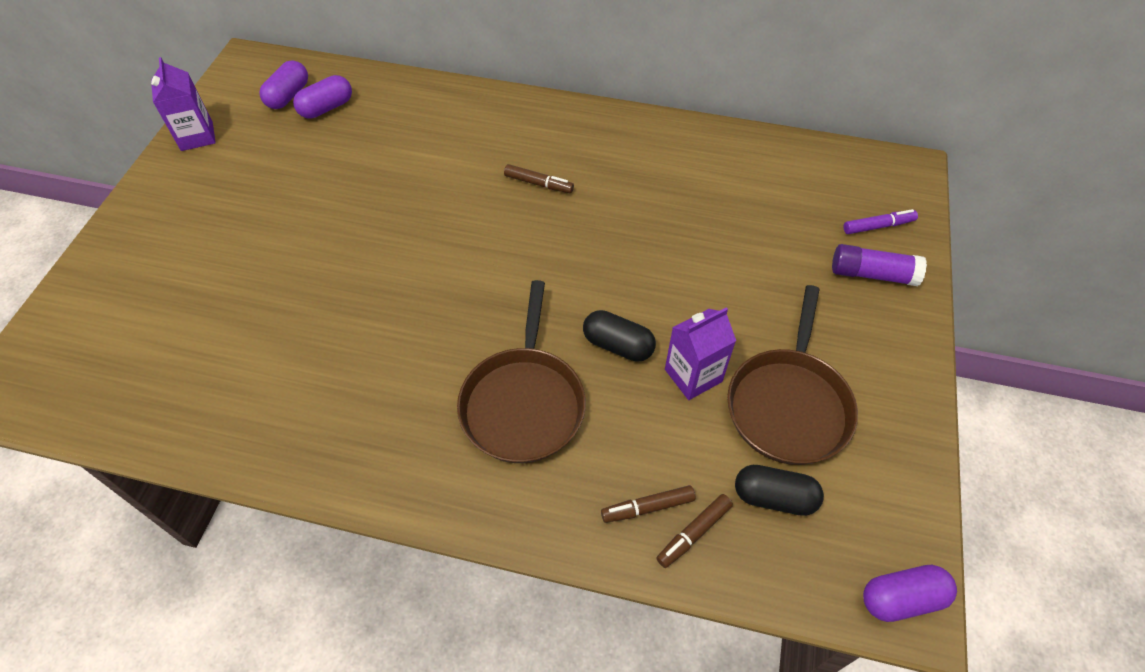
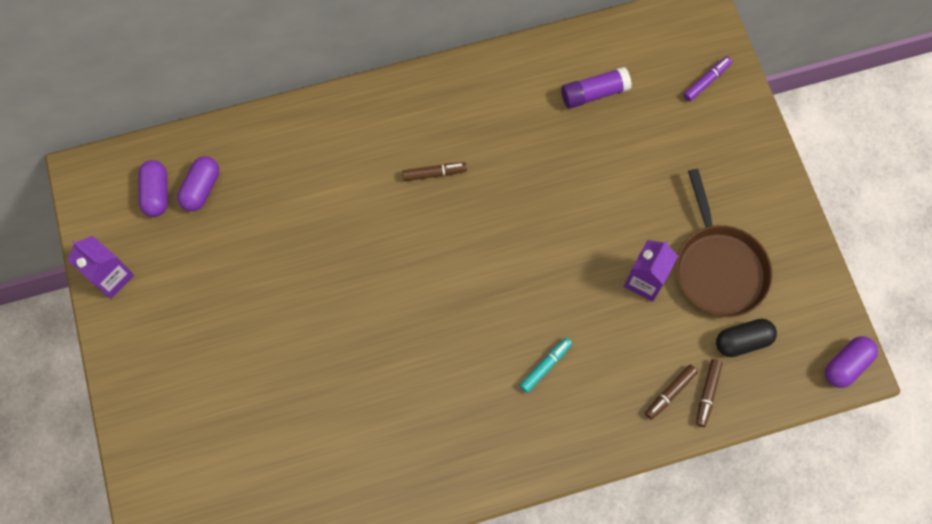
camera: 30 degrees left, 15 degrees up
brown pan [457,280,586,463] -> turquoise marker [520,338,572,393]
black capsule [583,310,656,362] -> none
purple glue stick [832,244,927,286] -> purple glue stick moved to [561,67,632,109]

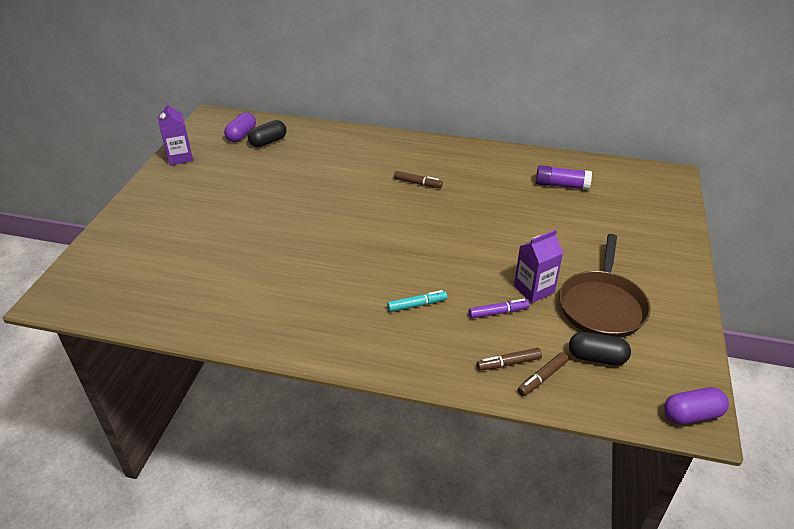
camera: 30 degrees right, 30 degrees down
purple capsule [177,156,219,211] -> black capsule [248,120,287,147]
purple marker [683,56,732,102] -> purple marker moved to [469,299,530,319]

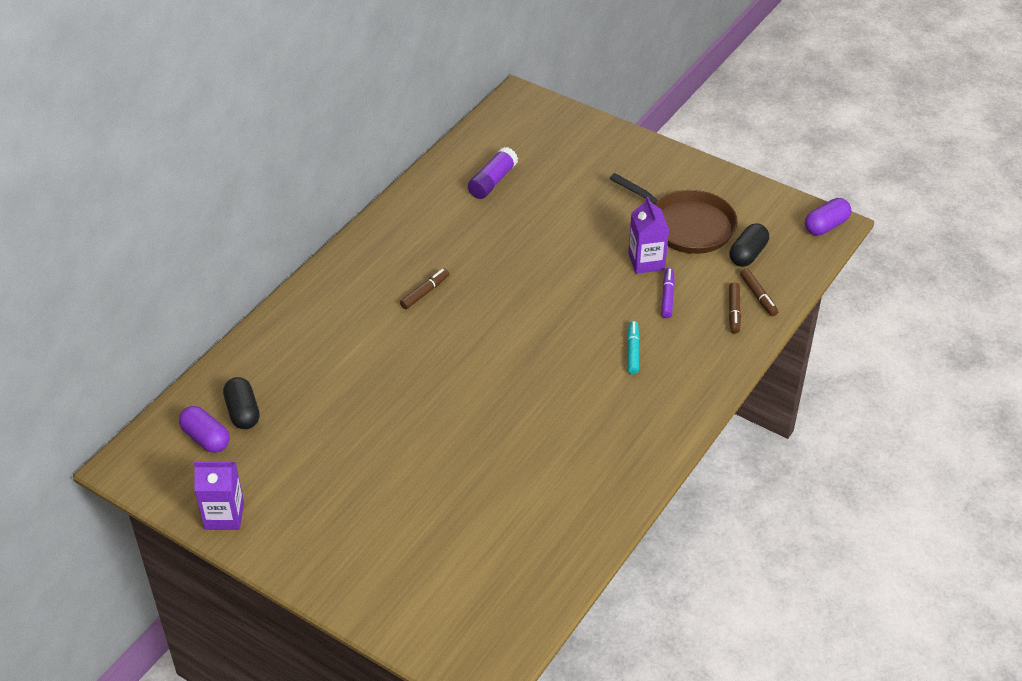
camera: 70 degrees left, 5 degrees up
purple capsule [664,387,729,425] -> purple capsule turned 45 degrees clockwise [805,198,851,236]

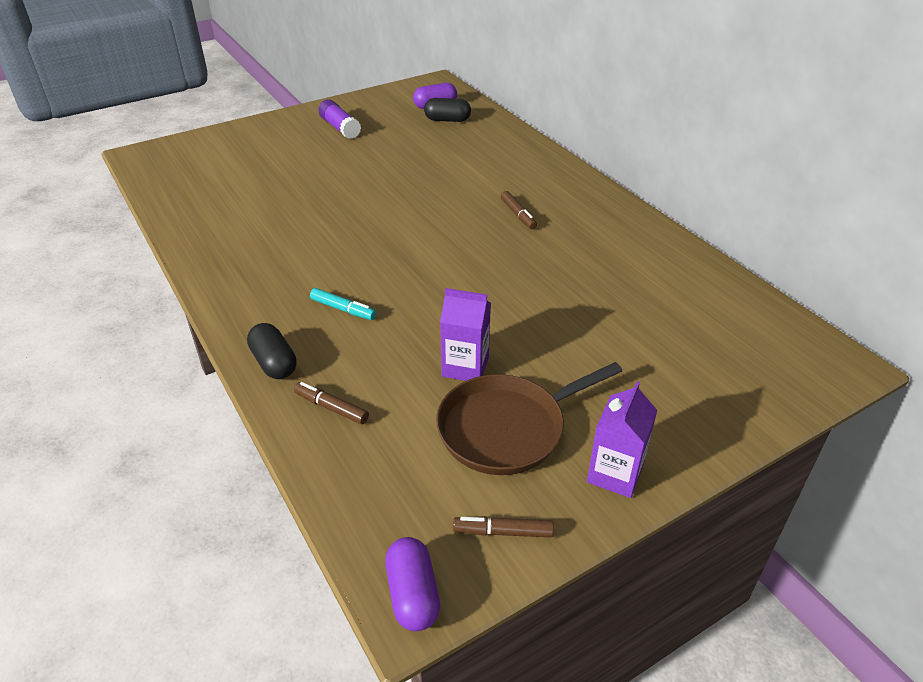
camera: 115 degrees right, 5 degrees down
purple carton [194,461,244,530] -> purple carton moved to [587,381,657,498]
purple glue stick [468,147,518,199] -> purple glue stick moved to [318,100,361,139]
purple marker [661,268,675,318] -> none
black capsule [730,223,769,267] -> black capsule moved to [247,323,297,379]
brown marker [740,269,778,316] -> brown marker moved to [453,516,554,538]

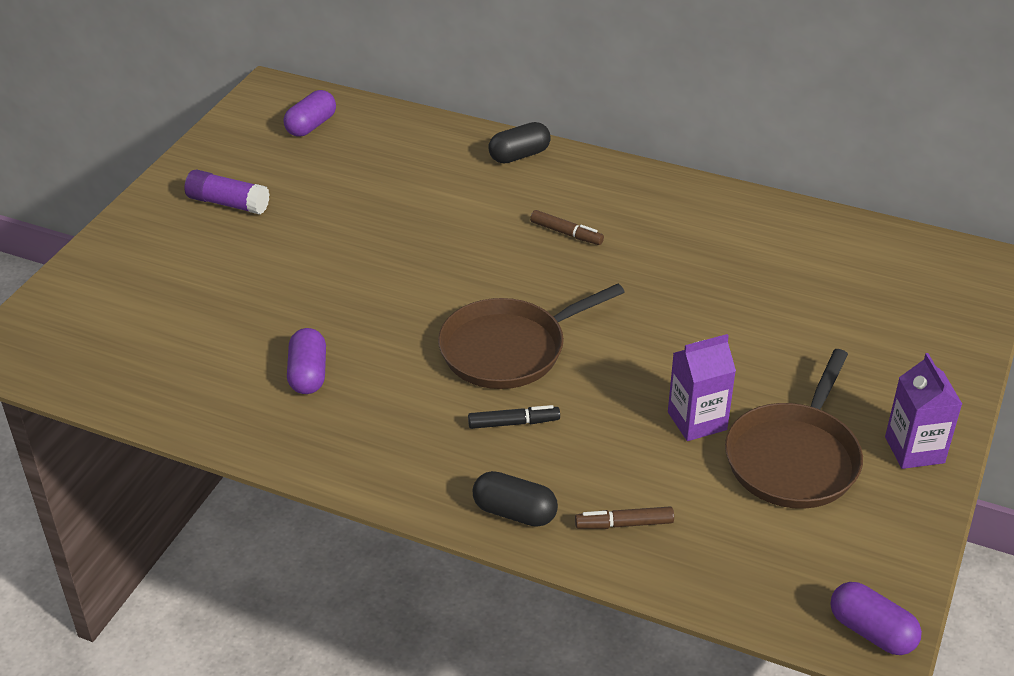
camera: 35 degrees left, 0 degrees up
turquoise marker [310,288,376,320] -> black marker [468,405,560,429]
black capsule [424,98,471,122] -> black capsule moved to [488,122,551,164]
brown marker [453,516,554,538] -> none
none -> purple capsule [287,328,326,394]
none -> brown pan [438,284,624,389]

